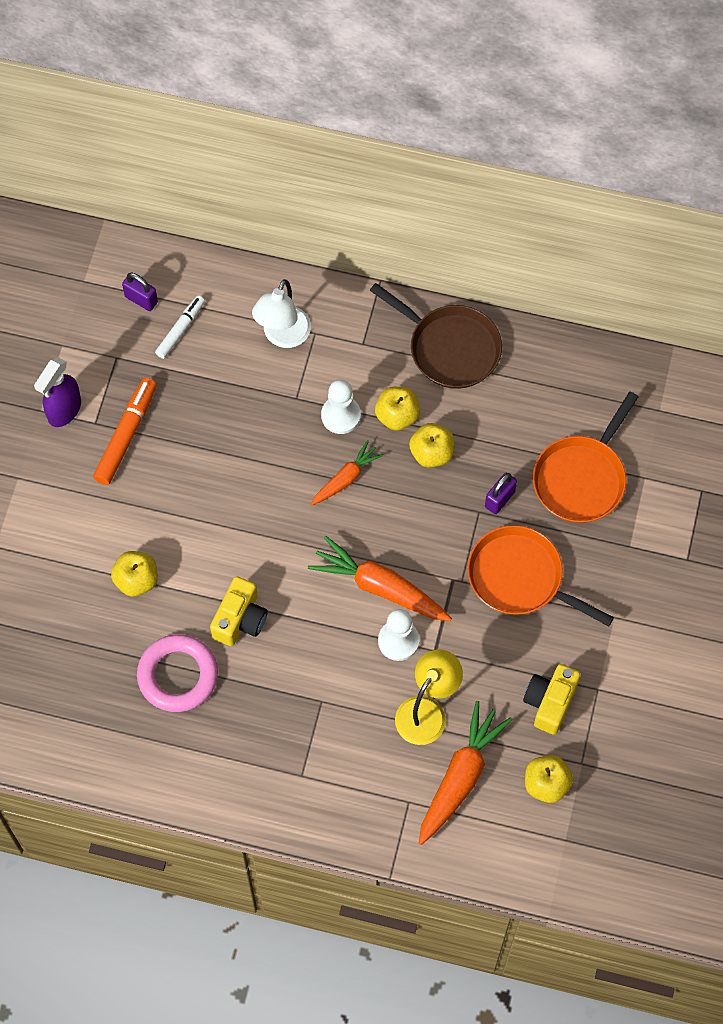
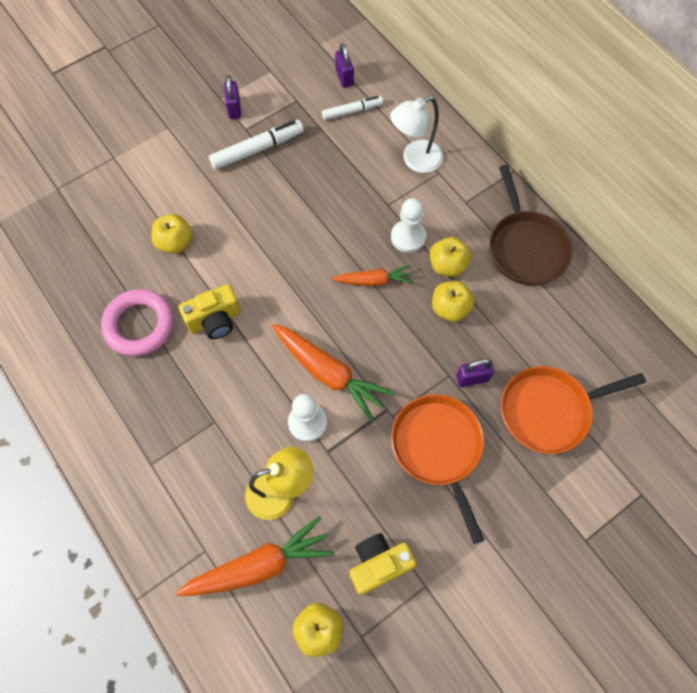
camera: 40 degrees right, 0 degrees up
purple spray bottle [34,357,81,427] -> purple padlock [224,75,241,119]
orange marker [93,377,157,485] -> white marker [209,120,304,170]
orange carrot [308,536,452,621] -> orange carrot turned 150 degrees clockwise [272,324,394,422]

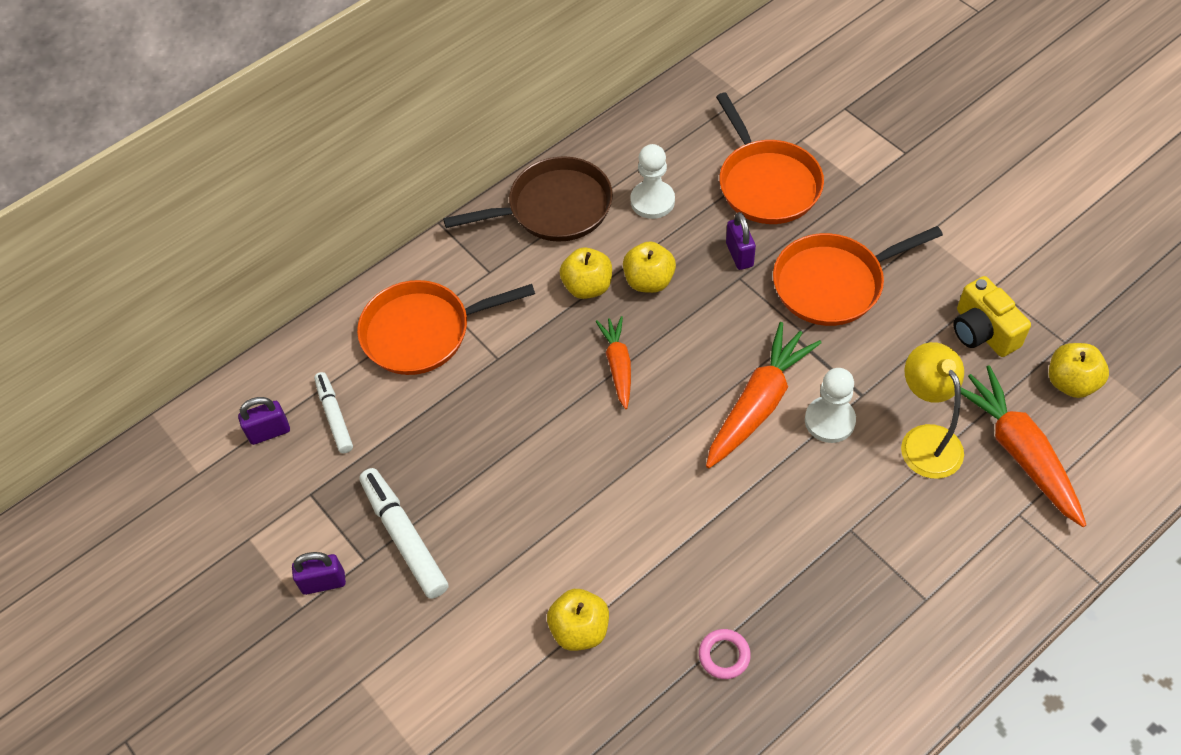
camera: 90 degrees left, 10 degrees down
pink ring [101,289,174,356] -> pink ring [699,629,751,679], size x0.48
yellow camera [179,284,241,339] -> none
white lamp [390,96,444,173] -> orange pan [357,280,535,375]
white pawn [391,198,426,253] -> white pawn moved to [630,144,675,219]

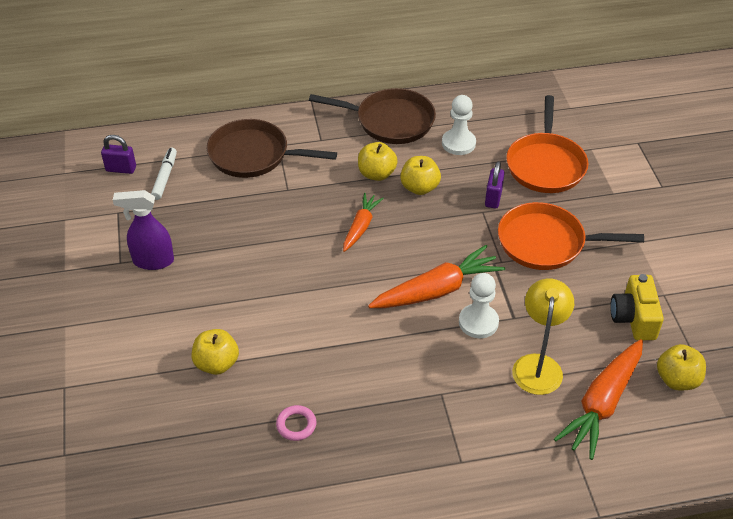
camera: 25 degrees right, 10 degrees down
purple padlock [292,552,346,595] -> none
orange pan [357,280,535,375] -> brown pan [207,119,337,178]
white marker [359,468,449,599] -> purple spray bottle [113,190,174,270]
orange carrot [961,365,1086,527] -> orange carrot turned 150 degrees counterclockwise [554,339,643,460]

